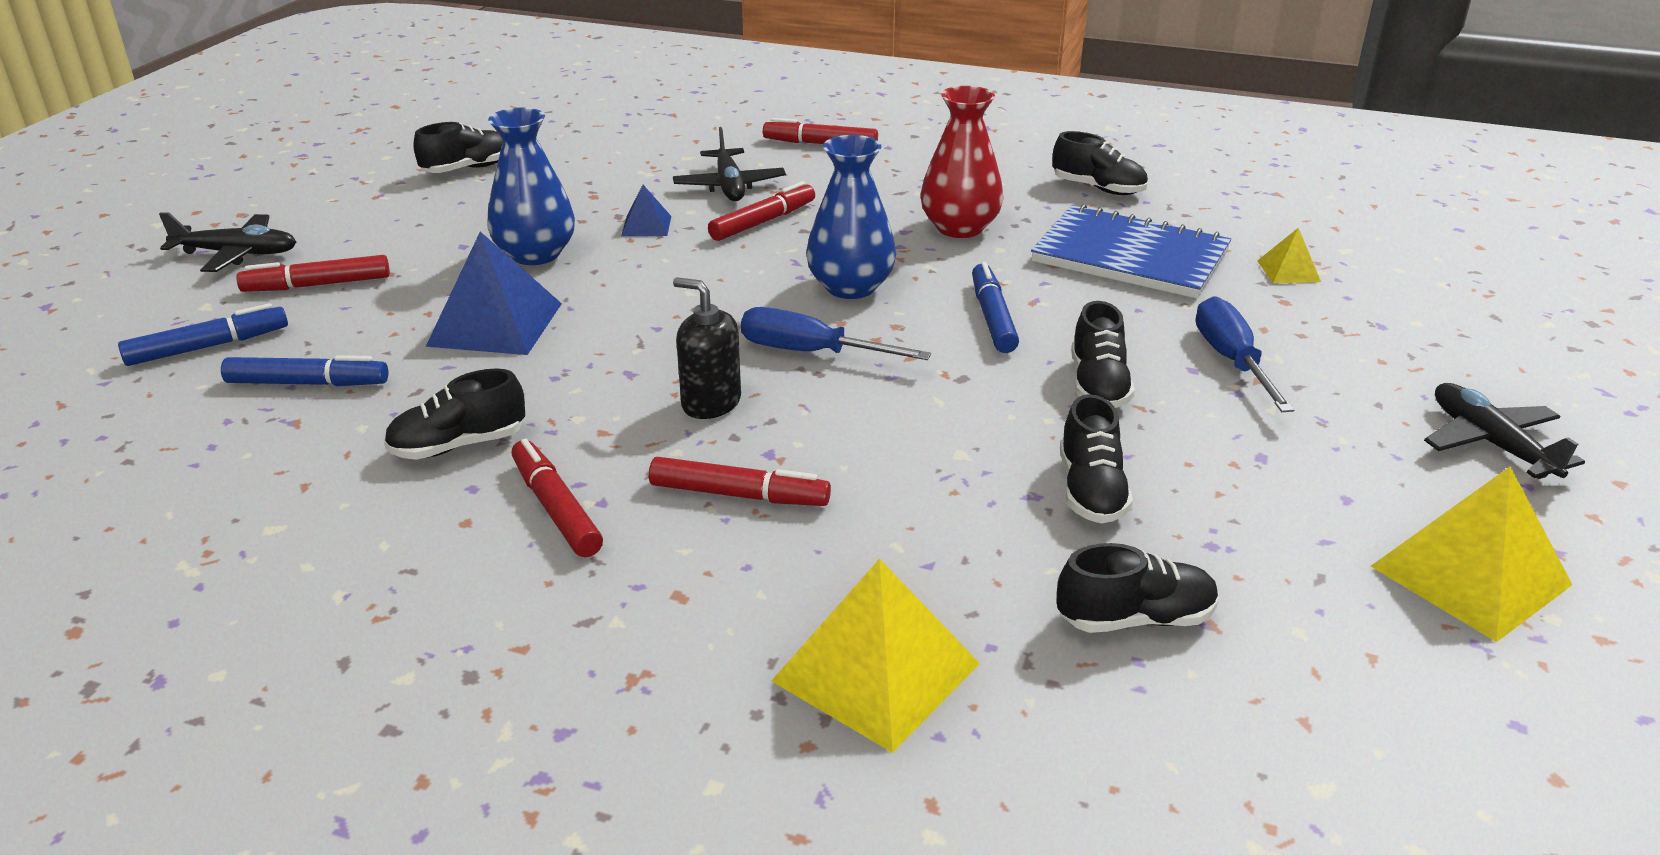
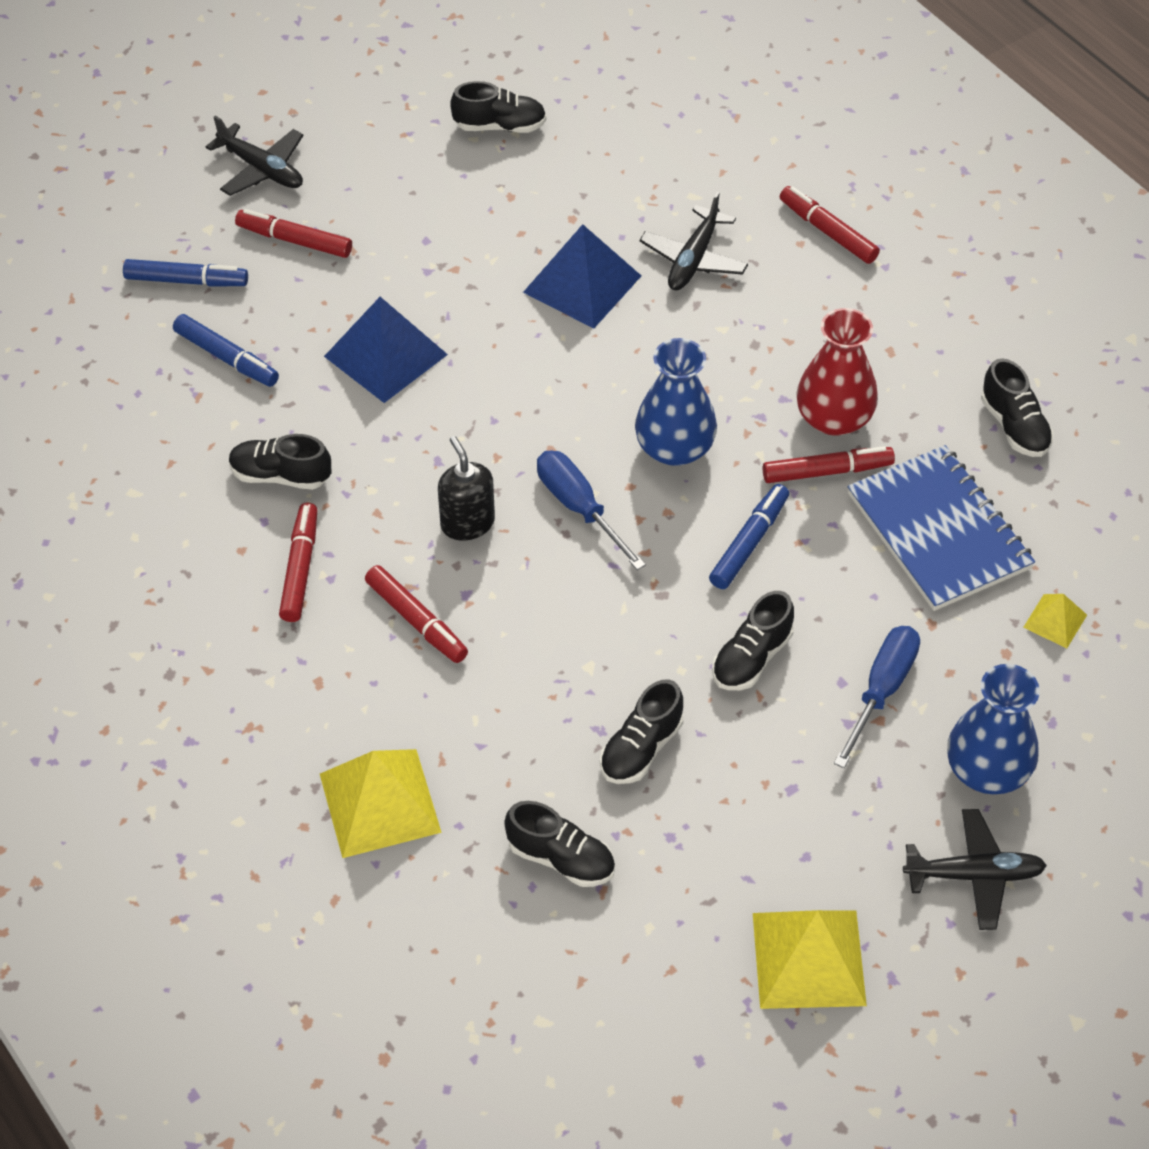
camera: 35 degrees right, 20 degrees up
blue vase [487,108,575,265] -> blue vase moved to [947,664,1040,794]
blue pyramid [621,185,671,236] -> blue pyramid [523,224,641,329], size x1.99
red marker [708,181,815,241] -> red marker moved to [763,446,895,483]
black plane [1424,383,1585,479] -> black plane turned 75 degrees clockwise [903,809,1047,930]

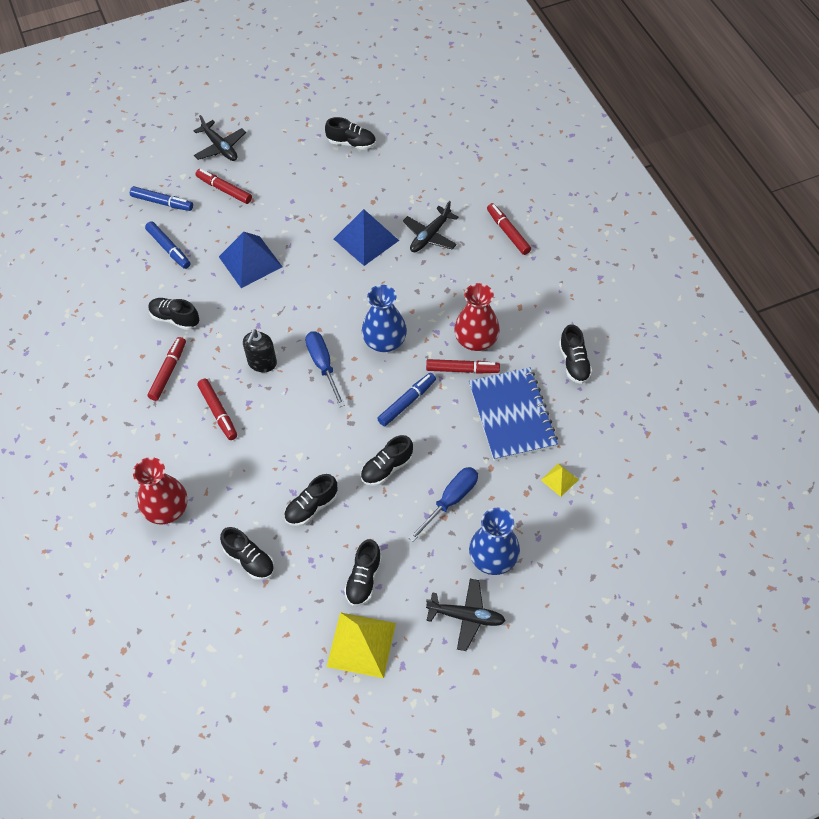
camera: 15 degrees right, 5 degrees up
yellow pyramid [320,749,442,858] -> red vase [133,457,187,524]
black soap dispenser [438,436,495,541] -> black soap dispenser turned 150 degrees counterclockwise [243,329,277,372]
none -> black shoe [344,539,382,606]

